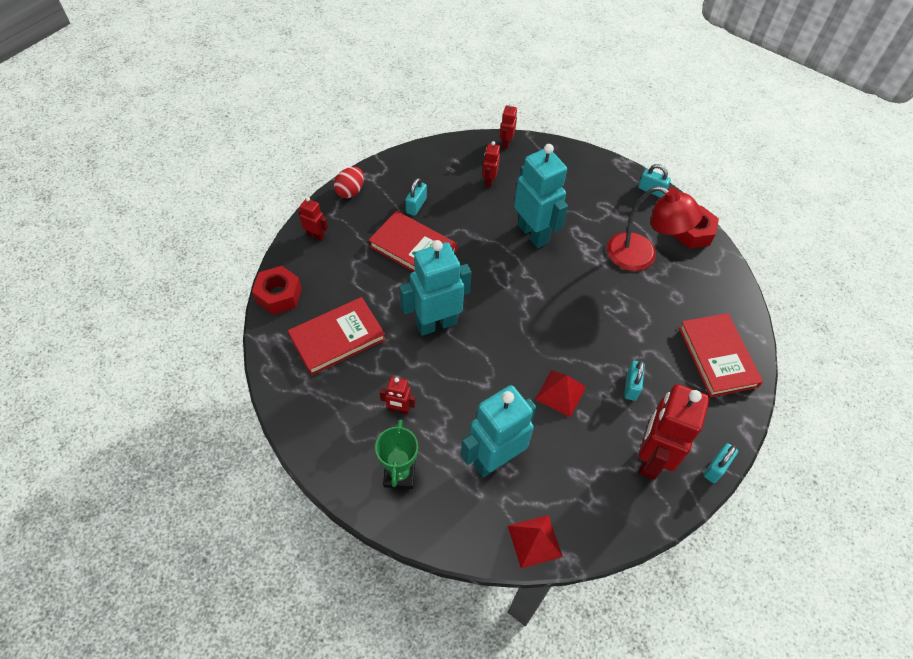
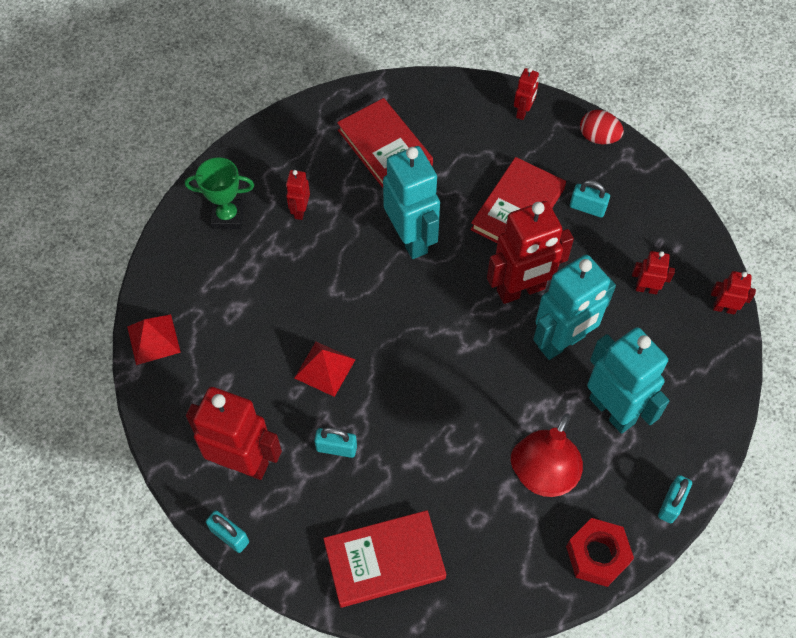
camera: 90 degrees right, 5 degrees up
red nut [252,266,302,315] -> none
turquoise robot [461,385,536,477] -> turquoise robot moved to [587,327,669,434]
none -> red robot [487,201,574,304]

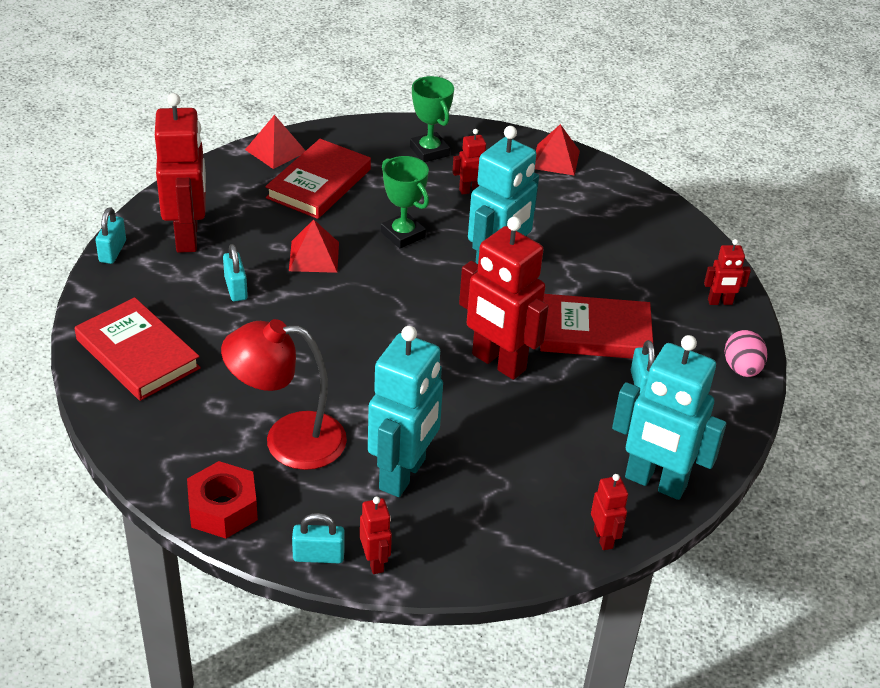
camera: 60 degrees right, 20 degrees down
red book [337,98,433,188] -> red book moved to [265,139,371,219]
turquoise robot [533,255,616,360] -> turquoise robot moved to [612,335,727,500]
red egg [580,110,624,144] -> pink egg [724,330,767,377]
red robot [632,251,675,294] -> red robot moved to [360,497,392,574]
none -> green trophy [381,156,429,248]
none -> red pyramid [535,124,580,176]

